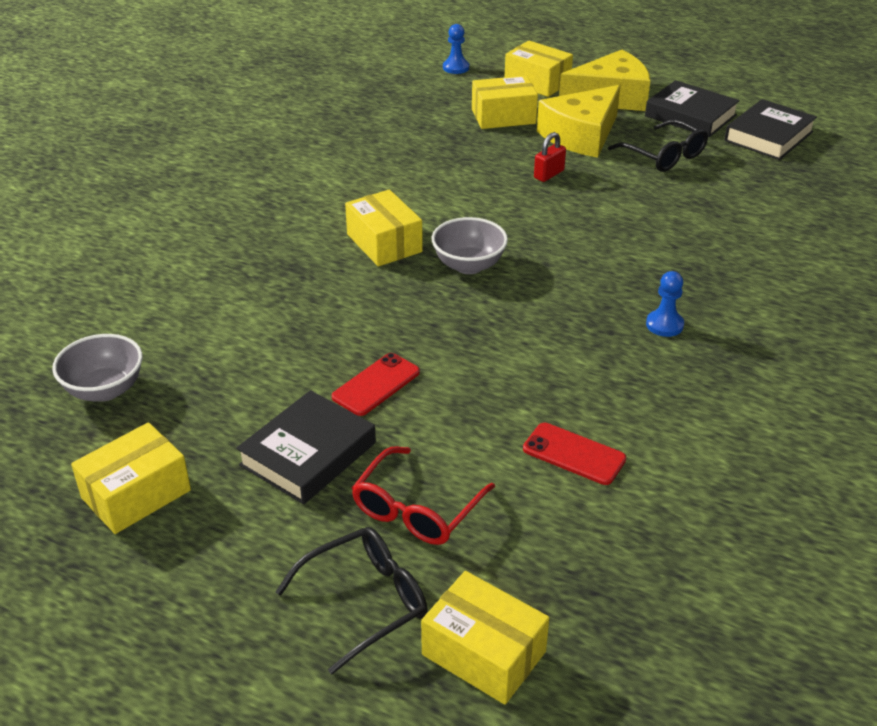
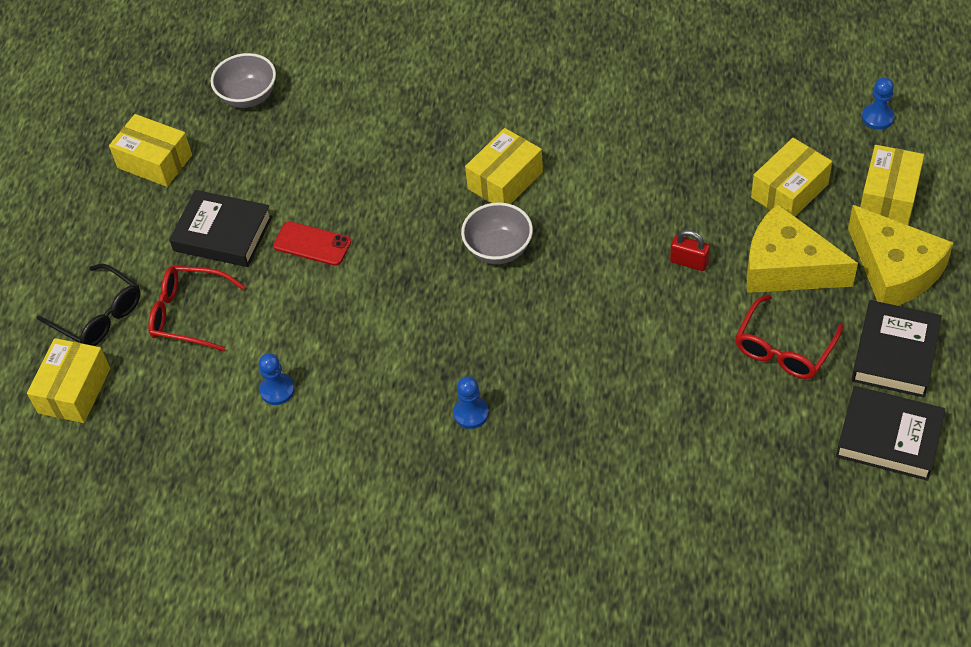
camera: 75 degrees right, 15 degrees up
yellow box [472,76,538,129] -> yellow box turned 75 degrees clockwise [751,138,832,217]
red phone [523,423,626,485] -> blue pawn [259,353,295,405]
black glasses [608,120,708,172] -> red glasses [735,295,843,379]

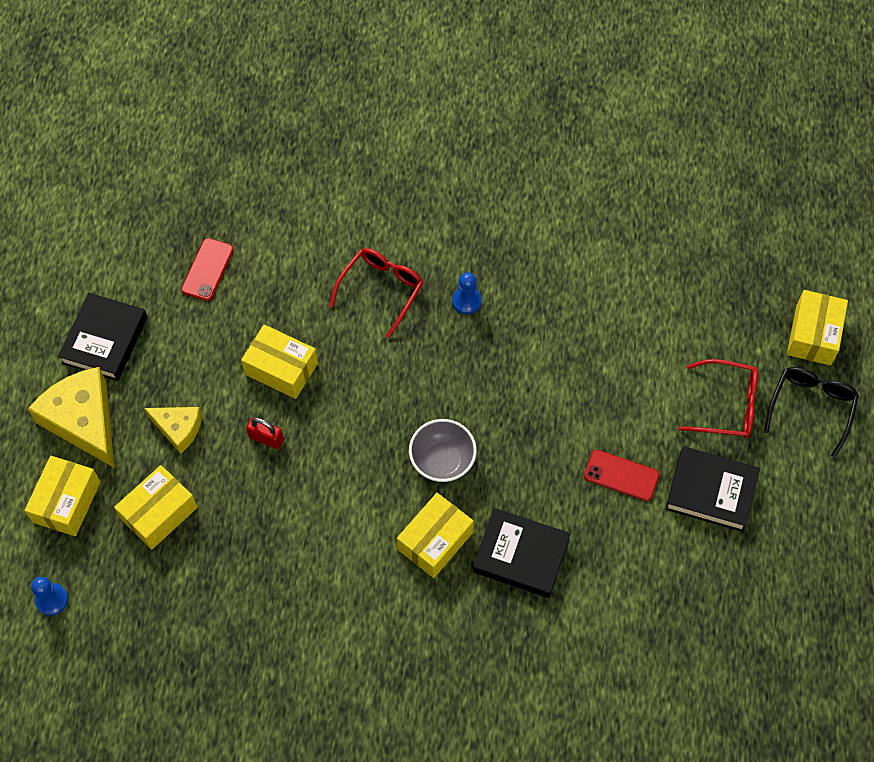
camera: 175 degrees right, 10 degrees up
black glasses [37,264,141,346] -> black glasses turned 75 degrees clockwise [764,367,859,458]
yellow box [109,114,192,187] -> yellow box moved to [241,324,318,399]
grey bowl [211,53,276,108] -> none
blue pawn [259,353,295,405] -> none
red glasses [735,295,843,379] -> red glasses moved to [329,248,423,338]
yellow cheese [747,204,858,293] -> yellow cheese [144,407,202,454], size x0.57
black book [836,386,945,481] -> black book moved to [473,508,571,598]
none -> red phone [181,238,234,301]

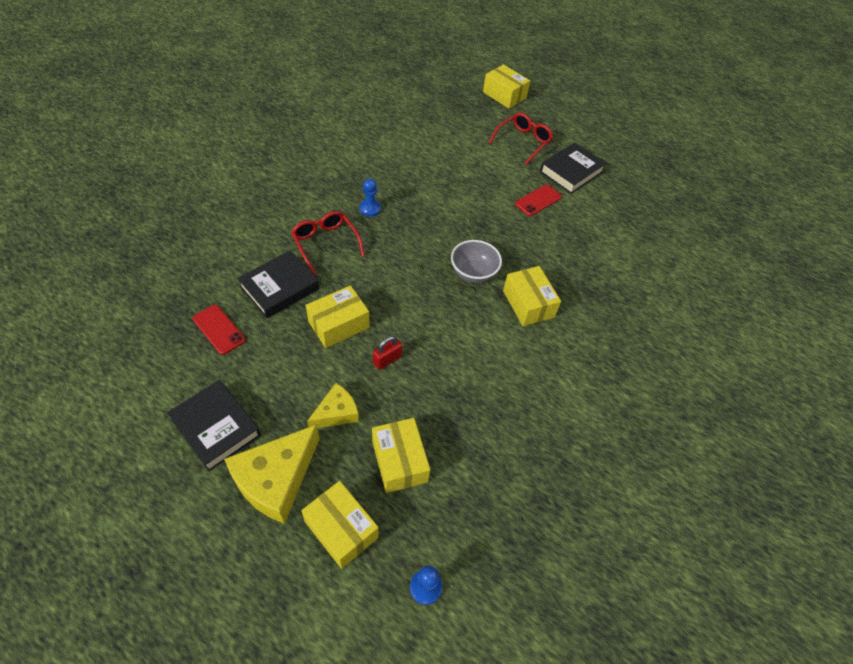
camera: 65 degrees left, 10 degrees down
yellow cheese [28,367,114,467] -> yellow cheese turned 45 degrees counterclockwise [224,424,320,524]
black book [473,508,571,598] -> black book moved to [237,250,319,319]
black glasses [764,367,859,458] -> none

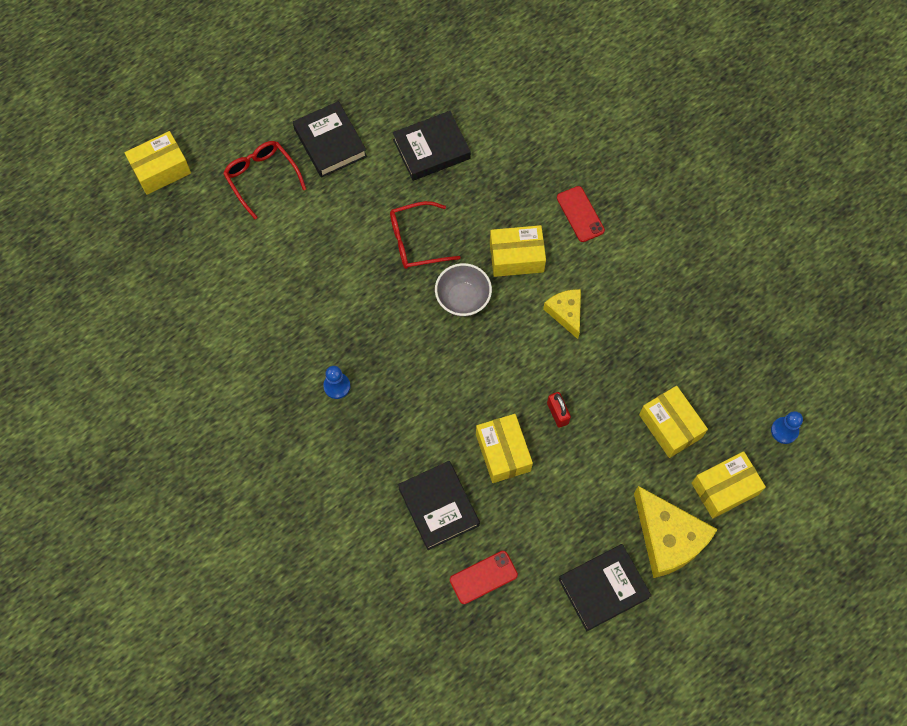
camera: 70 degrees left, 15 degrees up
red glasses [291,211,365,275] -> red glasses moved to [390,201,461,269]
yellow cheese [307,383,359,428] -> yellow cheese moved to [543,289,581,339]
yellow box [372,418,430,493] -> yellow box turned 60 degrees clockwise [639,386,708,458]
red phone [515,184,562,216] -> red phone moved to [557,186,605,242]
none -> black book [392,111,471,181]

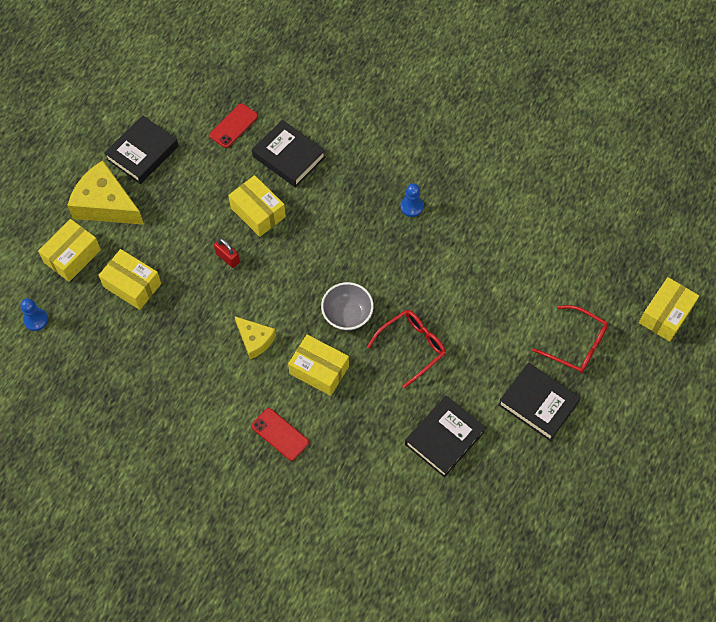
camera: 155 degrees right, 5 degrees down
yellow box [490,225,546,277] -> yellow box turned 60 degrees clockwise [288,334,349,396]

